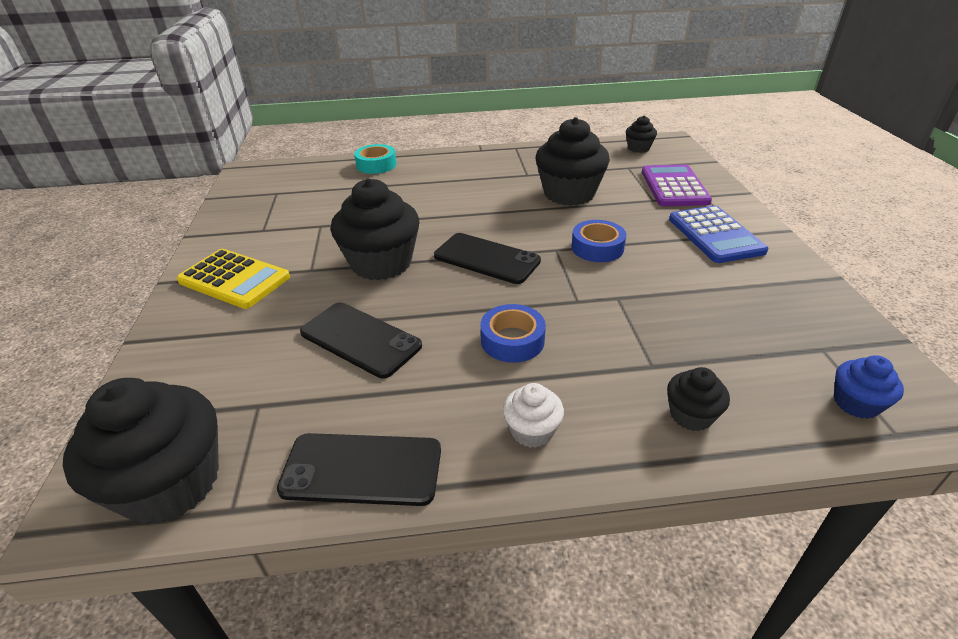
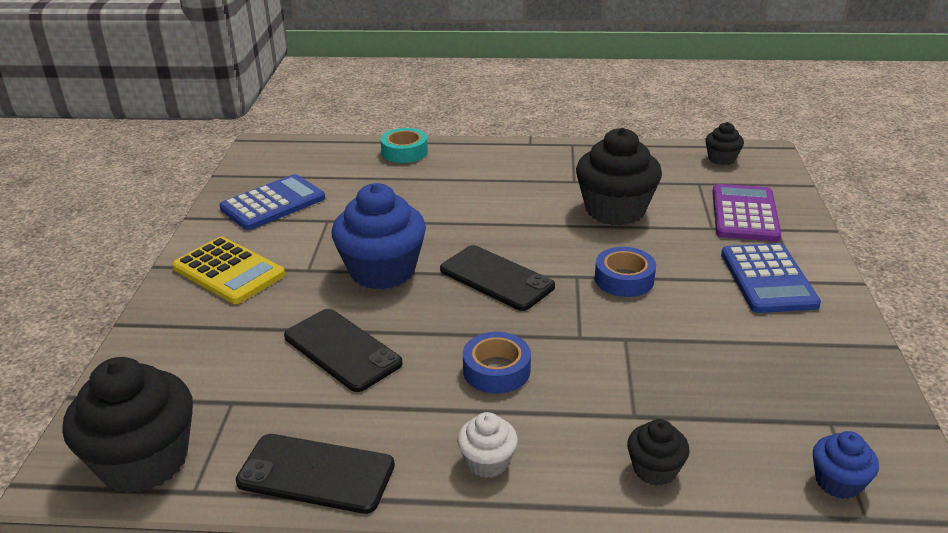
camera: 10 degrees right, 5 degrees down
black cupcake [331,178,419,280] -> blue cupcake [332,183,426,290]
none -> blue calculator [219,174,325,230]

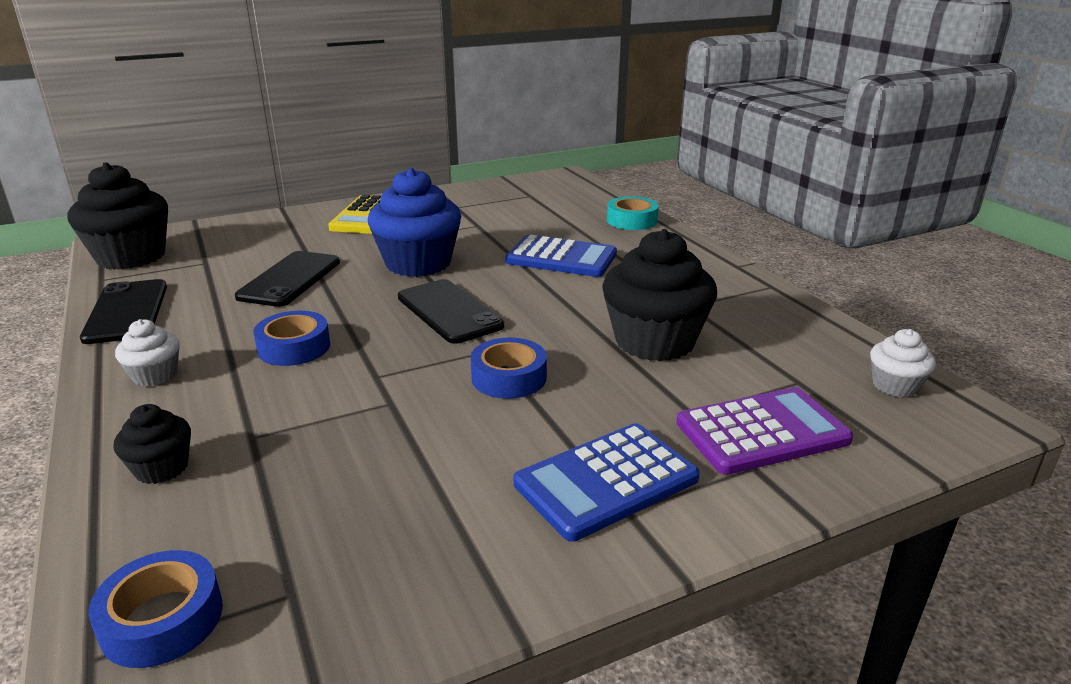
camera: 60 degrees right, 5 degrees down
blue calculator [219,174,325,230] -> blue calculator moved to [505,235,617,277]
black phone [440,245,555,311] -> black phone turned 45 degrees counterclockwise [398,279,504,344]
black cupcake [705,122,744,165] -> white cupcake [870,329,936,398]
blue cupcake [813,431,879,499] -> blue tape [88,550,223,668]

